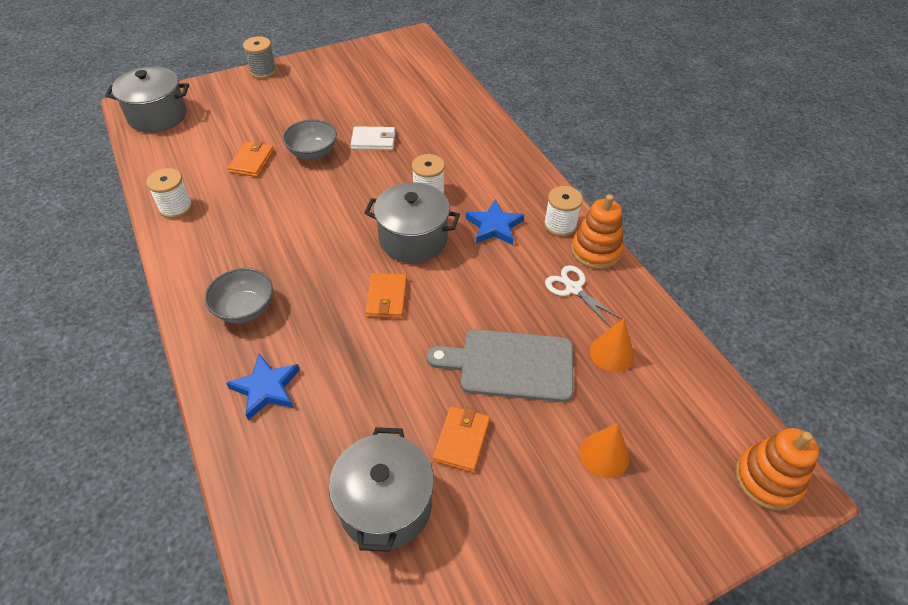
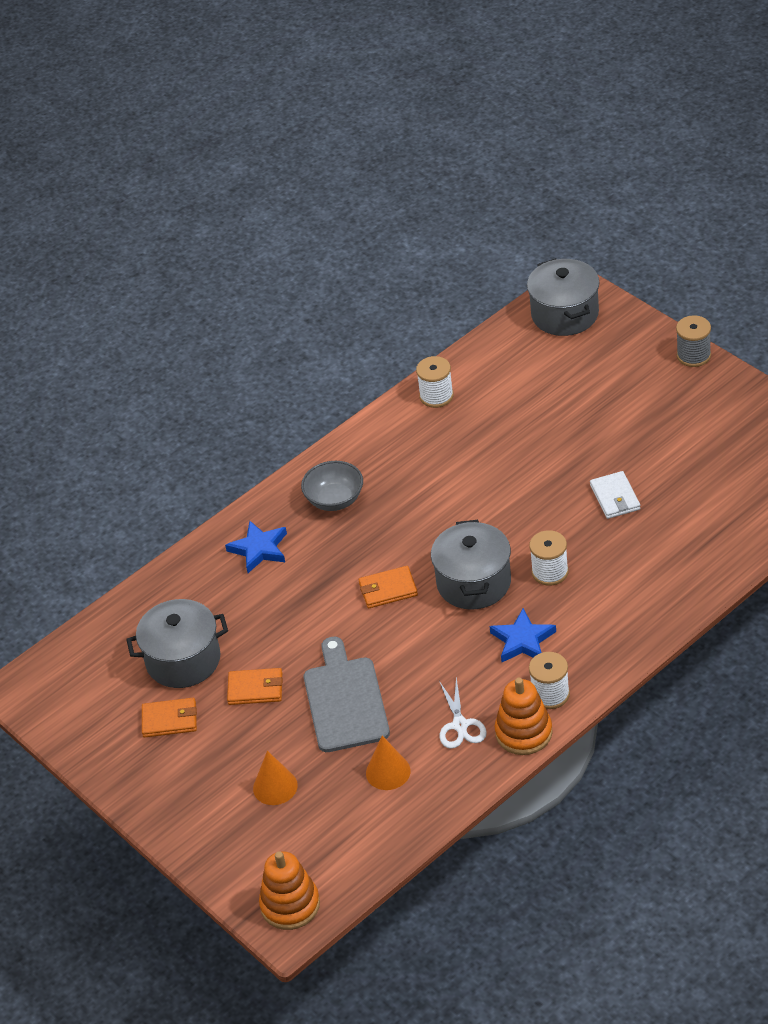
camera: 80 degrees right, 5 degrees down
orange wallet [228,141,274,177] -> orange wallet moved to [142,698,197,737]
grey bowl [282,119,337,160] -> none
white scissors [545,265,622,327] -> white scissors turned 135 degrees clockwise [439,677,487,749]

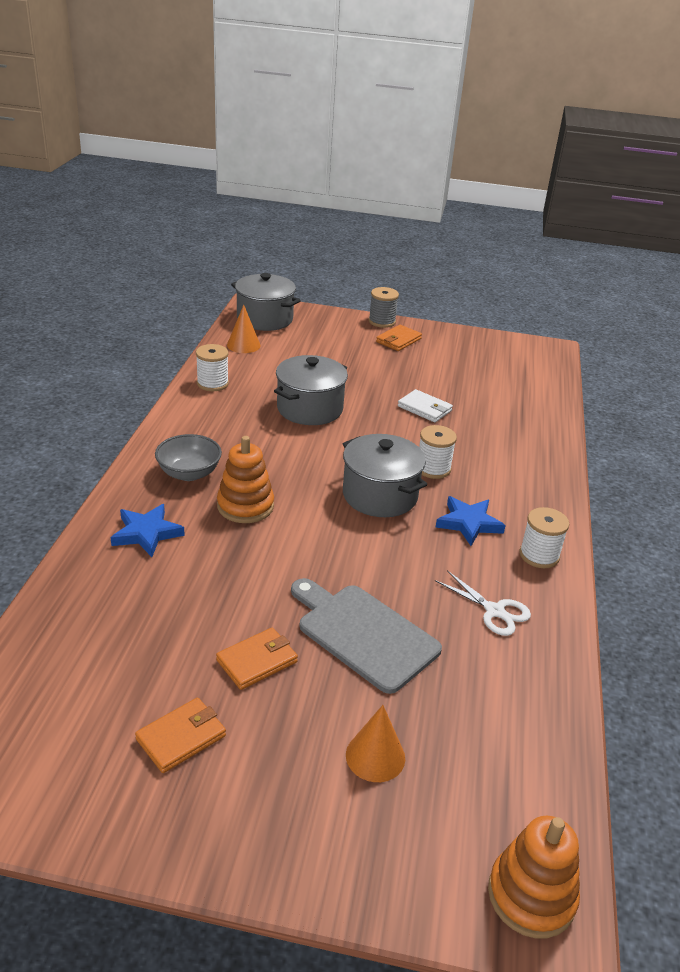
camera: 45 degrees left, 10 degrees down
grey pot [126,599,228,688] -> grey pot moved to [274,355,348,425]
orange wallet [358,566,418,608] -> orange wallet moved to [376,325,422,351]
orange cone [366,736,410,790] -> orange cone moved to [227,305,261,353]
orange stacking toy [495,678,553,755] -> orange stacking toy moved to [217,436,274,523]

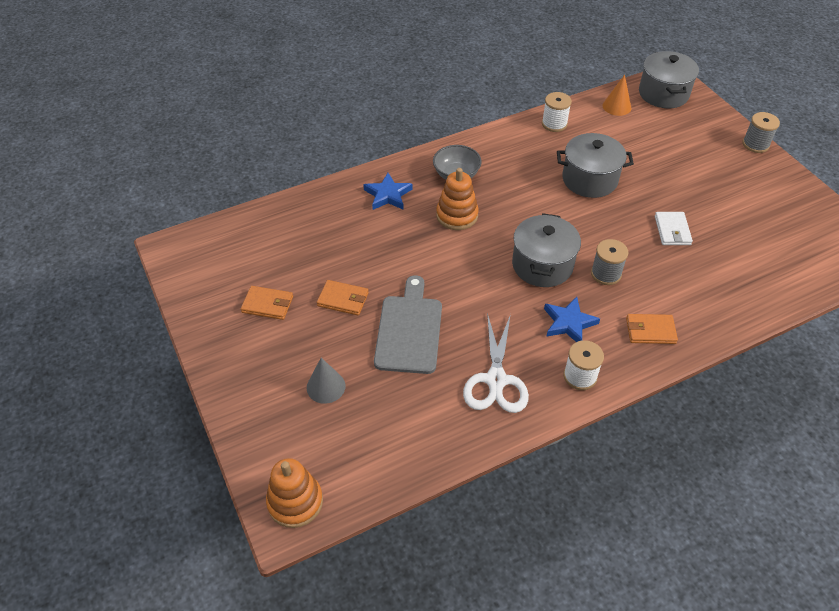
camera: 55 degrees right, 15 degrees up
orange cone [346,705,405,782] -> grey cone [307,358,346,404]
orange wallet [376,325,422,351] -> orange wallet moved to [626,314,678,344]
white spool [419,425,457,479] -> grey spool [591,239,629,285]
white scissors [435,570,531,636] -> white scissors [463,313,529,413], size x1.56

